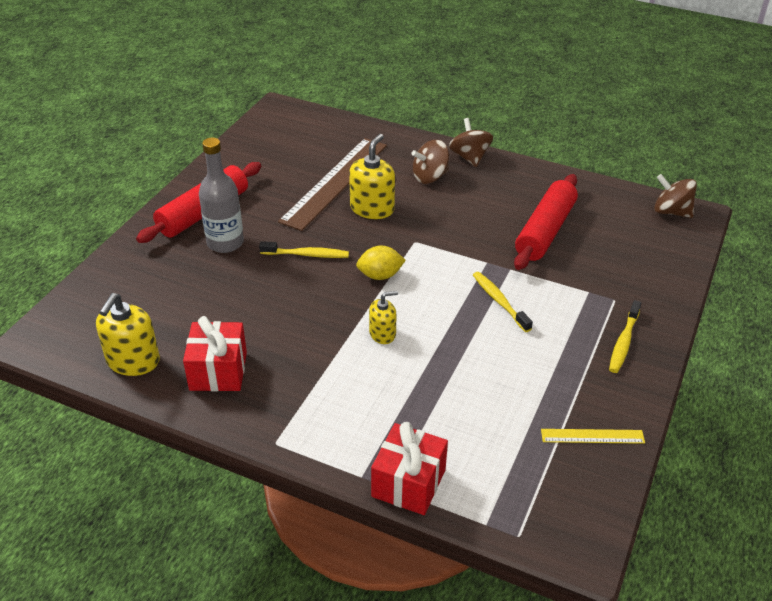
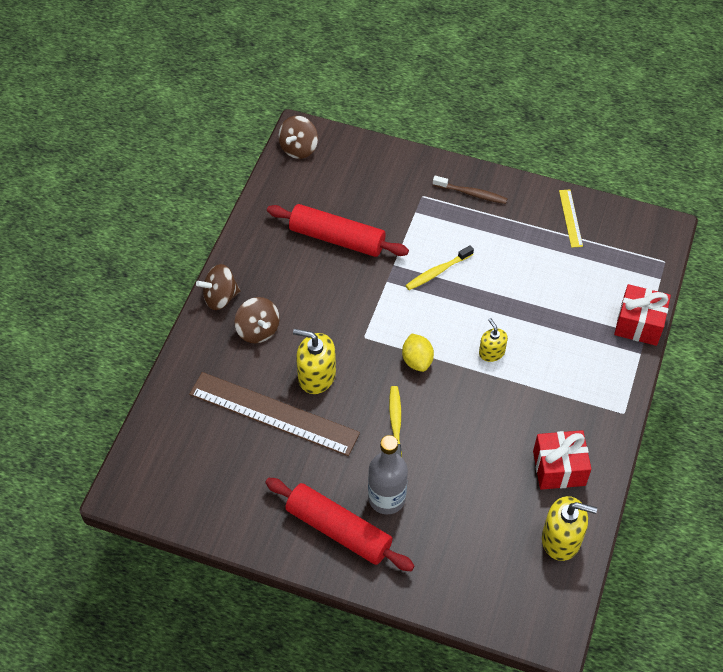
camera: 95 degrees left, 15 degrees up
yellow toothbrush [609,300,641,373] -> brown toothbrush [433,176,508,204]

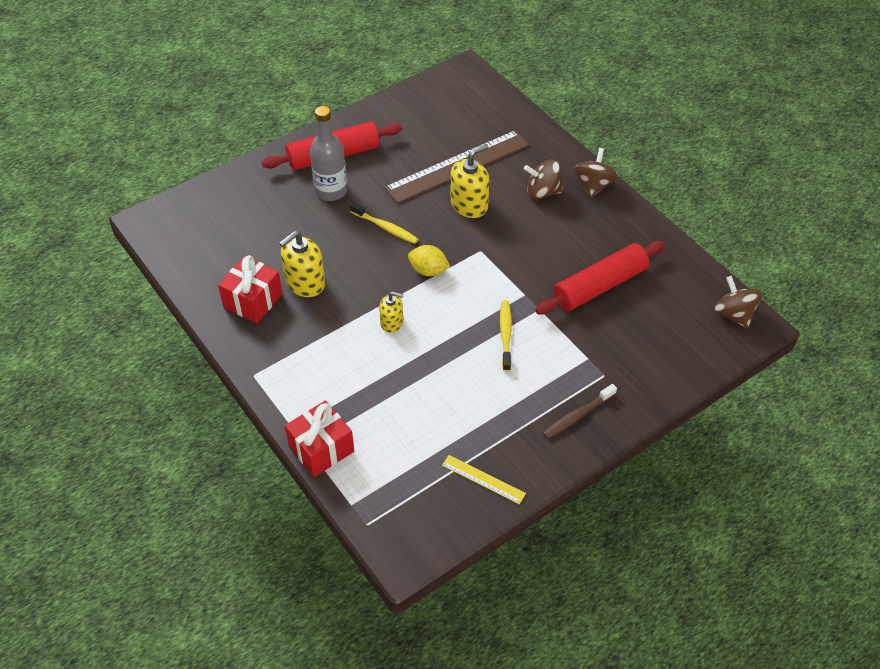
camera: 125 degrees right, 5 degrees down
yellow soap dispenser [542,496,597,561] -> yellow soap dispenser moved to [279,231,325,297]

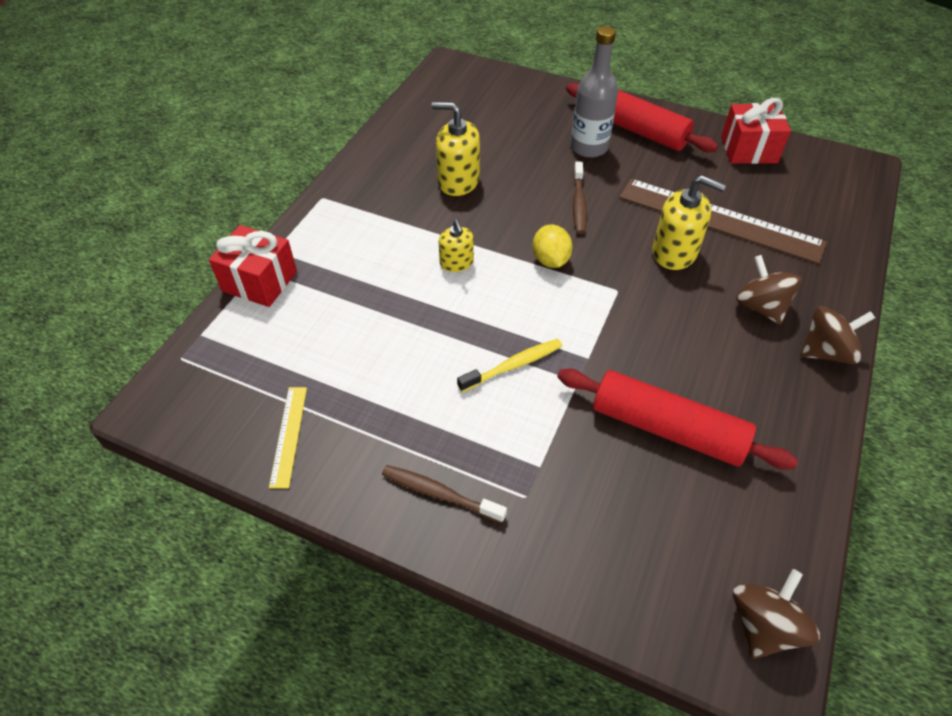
camera: 60 degrees right, 0 degrees up
red gift [218,255,283,323] -> red gift moved to [721,98,791,164]
yellow toothbrush [350,202,418,244] -> brown toothbrush [573,162,587,234]

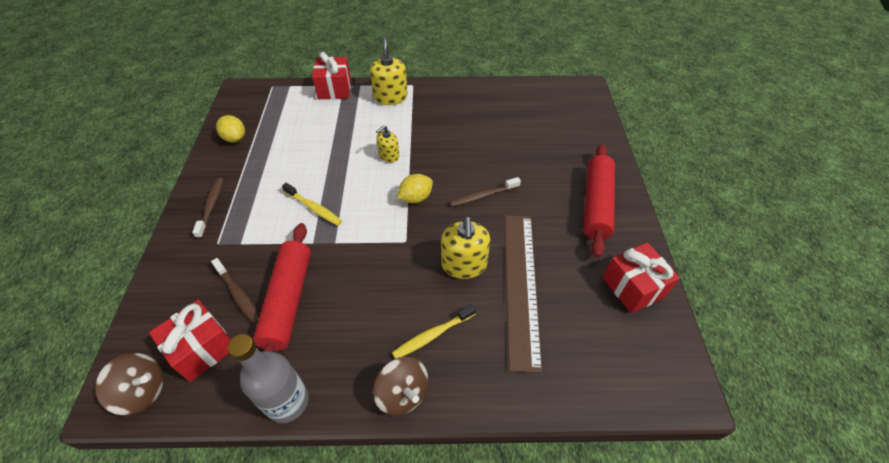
camera: 65 degrees right, 0 degrees up
yellow ruler [269,387,307,488] -> yellow lemon [216,115,245,143]
yellow soap dispenser [432,102,480,196] -> yellow soap dispenser moved to [370,37,408,105]
grey bottle [571,26,618,158] -> grey bottle moved to [228,334,309,423]
brown spinning top [736,255,802,325] -> yellow toothbrush [392,304,476,359]
none -> red gift [149,300,231,382]
none -> brown toothbrush [211,258,260,324]

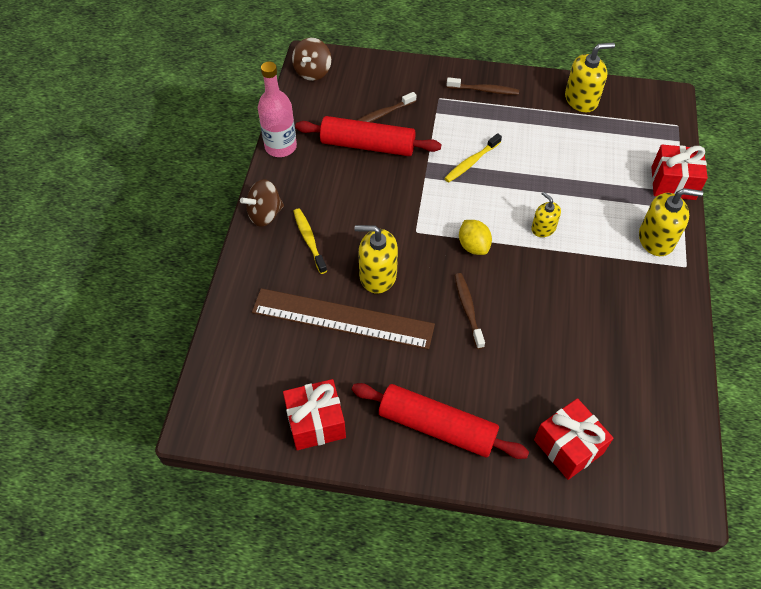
camera: 100 degrees right, 5 degrees up
red gift [149,300,231,382] -> red gift moved to [534,398,614,480]
yellow lemon [216,115,245,143] -> yellow soap dispenser [565,42,615,112]
grey bottle [228,334,309,423] -> pink bottle [258,62,297,157]

